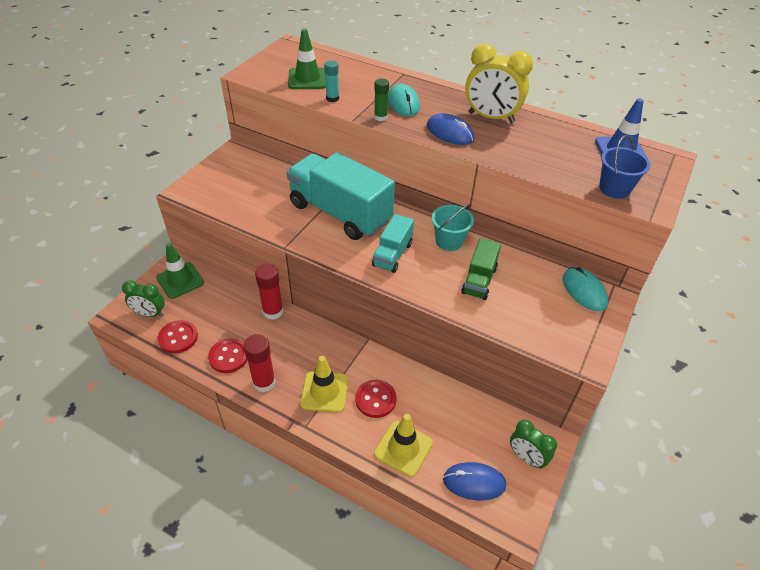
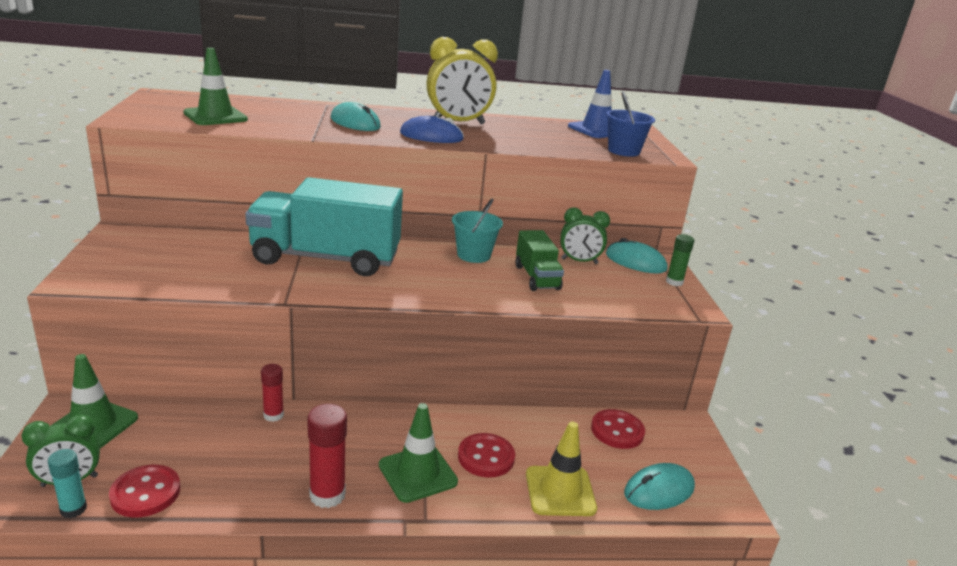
camera: 35 degrees left, 20 degrees down
red button [208,338,247,373] -> red button moved to [591,409,645,449]
red glue stick [255,264,283,320] -> red glue stick [261,364,284,422], size x0.63
yellow traffic cone [300,356,348,413] -> green traffic cone [379,403,458,503]
turquoise glue stick [324,60,339,102] -> turquoise glue stick moved to [48,449,87,518]
turquoise truck [372,214,414,273] -> none
green glue stick [374,78,389,121] -> green glue stick moved to [666,234,695,286]
blue mouse [443,462,506,501] -> turquoise mouse [624,463,695,510]
green clock [510,419,557,469] -> green clock moved to [560,207,610,264]

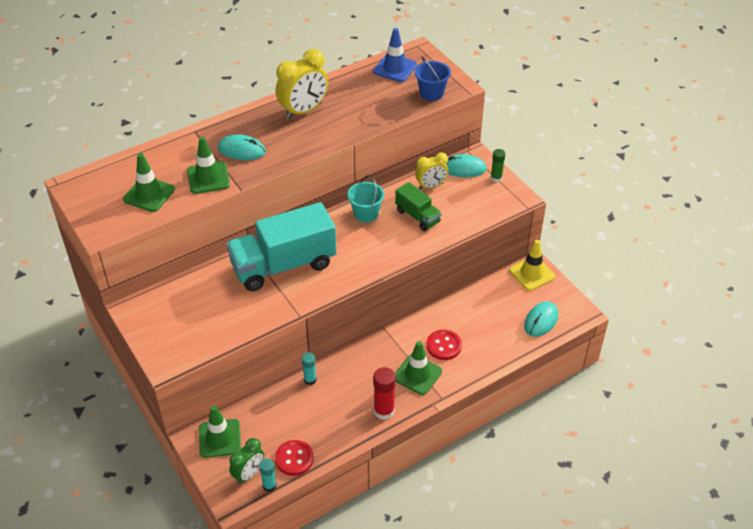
camera: 25 degrees left, 20 degrees up
red glue stick [261,364,284,422] -> turquoise glue stick [302,352,317,385]
blue mouse [400,116,464,143] -> none
yellow traffic cone [526,422,597,516] -> yellow traffic cone moved to [509,240,555,291]
green clock [560,207,610,264] -> yellow clock [415,152,448,189]
red button [591,409,645,449] -> none
none -> green traffic cone [187,137,230,194]

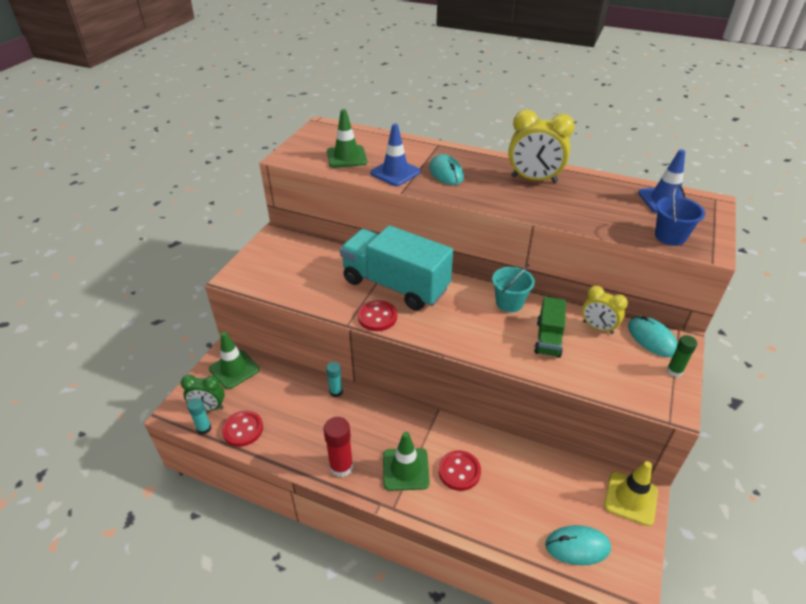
camera: 55 degrees right, 5 degrees down
green traffic cone [187,137,230,194] -> blue traffic cone [370,124,421,186]
none -> red button [358,300,397,331]

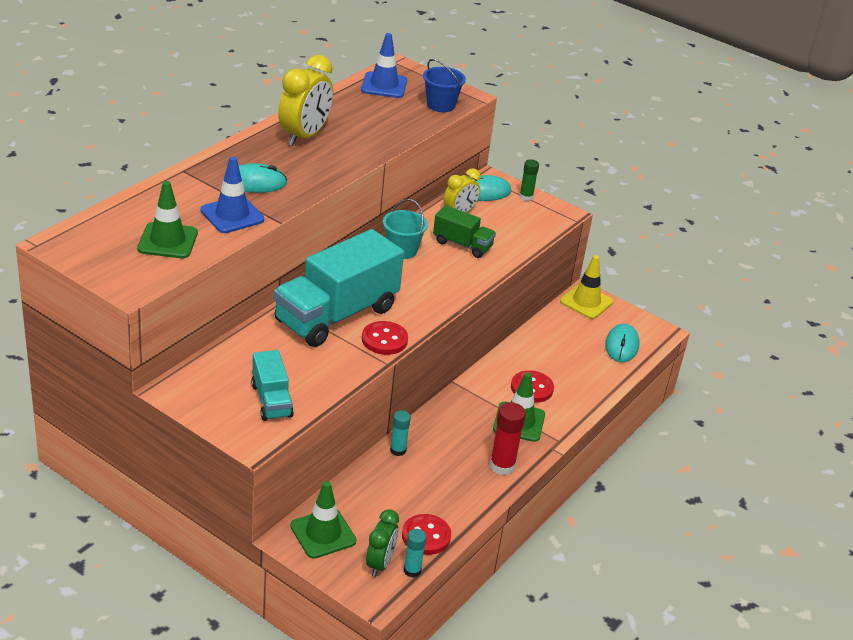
camera: 80 degrees left, 5 degrees down
none -> turquoise truck [251,350,294,421]

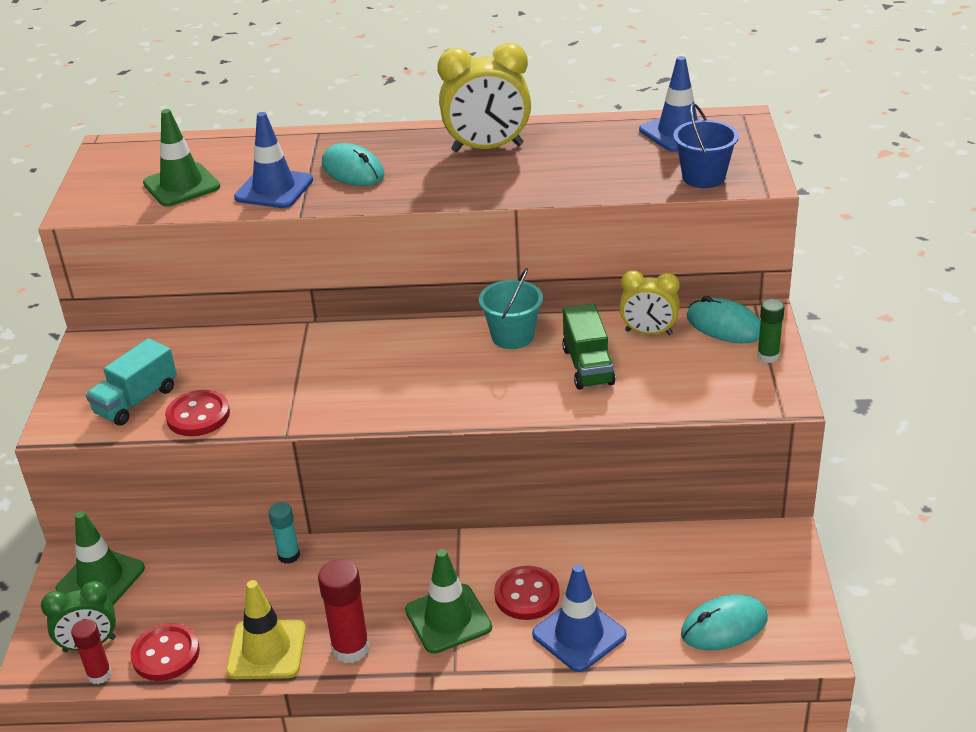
camera: 60 degrees right, 0 degrees up
turquoise truck [273,229,404,347] -> none
red button [362,321,408,355] -> red button moved to [165,390,230,436]
turquoise glue stick [404,529,426,578] -> red glue stick [71,619,112,684]
yellow traffic cone [560,255,613,319] -> yellow traffic cone moved to [226,580,306,679]
none -> blue traffic cone [532,564,627,672]

